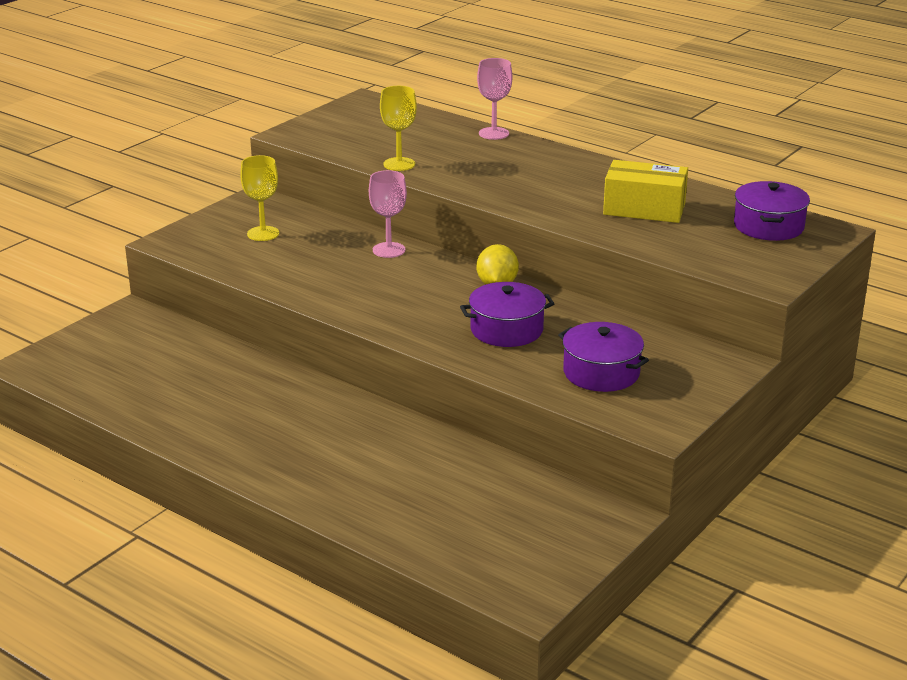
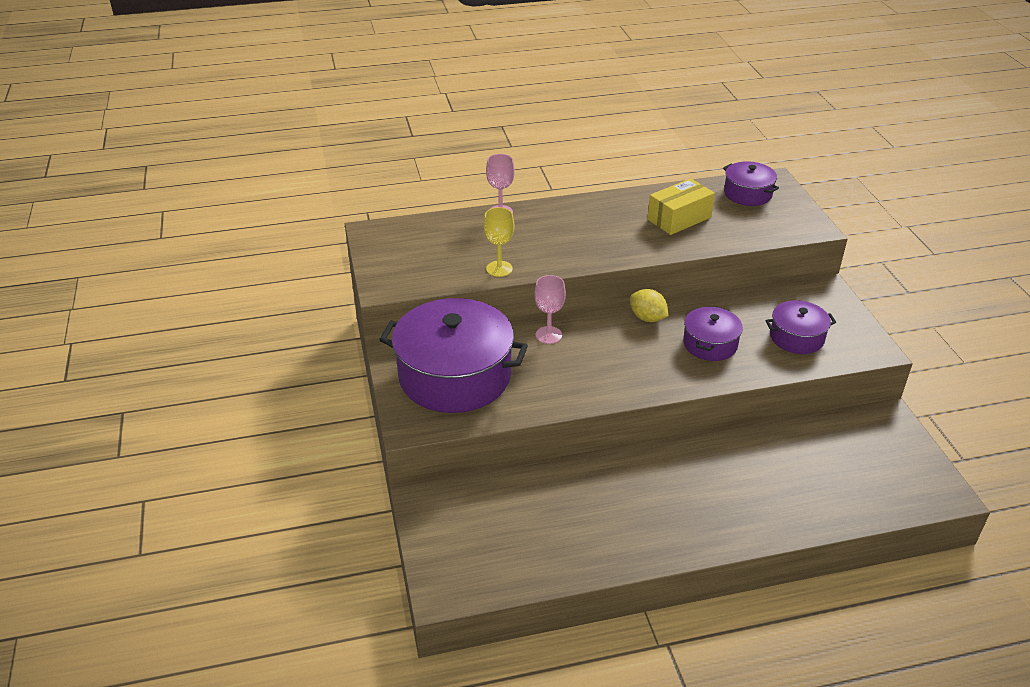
camera: 50 degrees left, 10 degrees up
yellow goblet [240,155,279,241] -> purple pot [379,298,528,413]

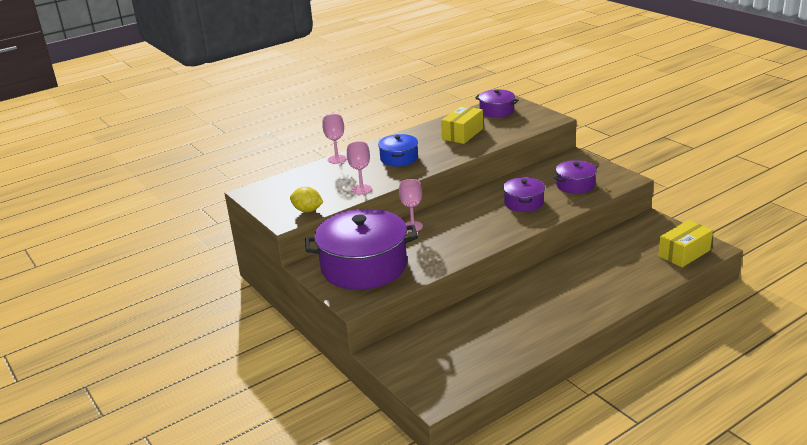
camera: 20 degrees left, 10 degrees down
yellow goblet [483,207,514,277] -> pink goblet [347,141,372,195]
yellow lemon [630,289,669,322] -> yellow lemon moved to [290,187,323,212]
none -> blue pot [378,134,418,167]
none -> yellow box [658,220,713,267]

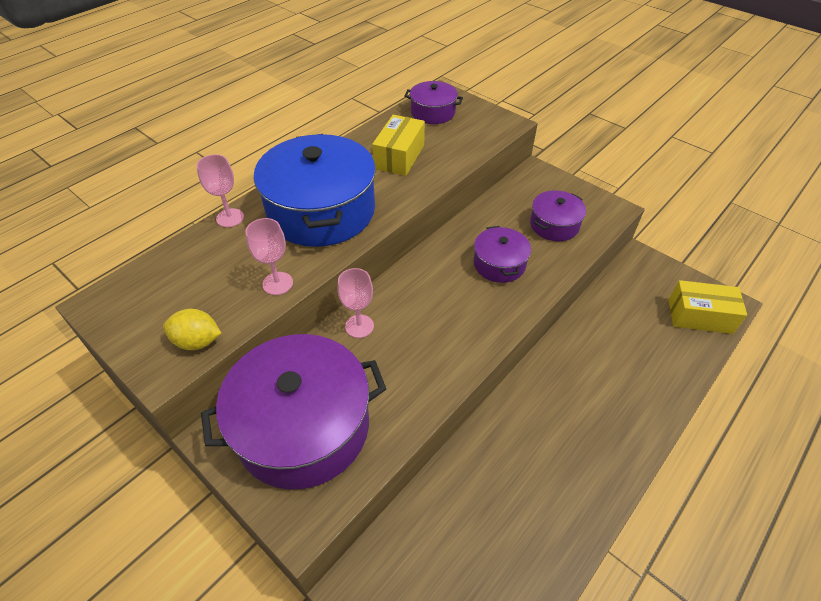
camera: 15 degrees left, 20 degrees up
blue pot [378,134,418,167] -> blue pot [254,134,376,247], size x2.00
yellow box [658,220,713,267] -> yellow box turned 60 degrees clockwise [668,280,747,334]

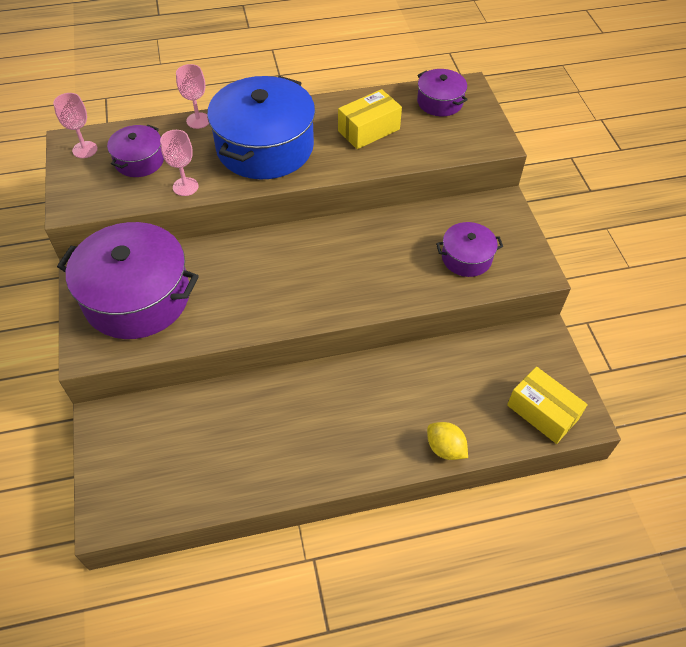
camera: 35 degrees right, 5 degrees up
yellow lemon [163,309,221,350] -> yellow lemon moved to [427,422,468,460]
pink goblet [337,268,374,338] -> pink goblet moved to [53,93,98,158]
purple pot [474,226,531,283] -> purple pot moved to [107,125,164,177]

